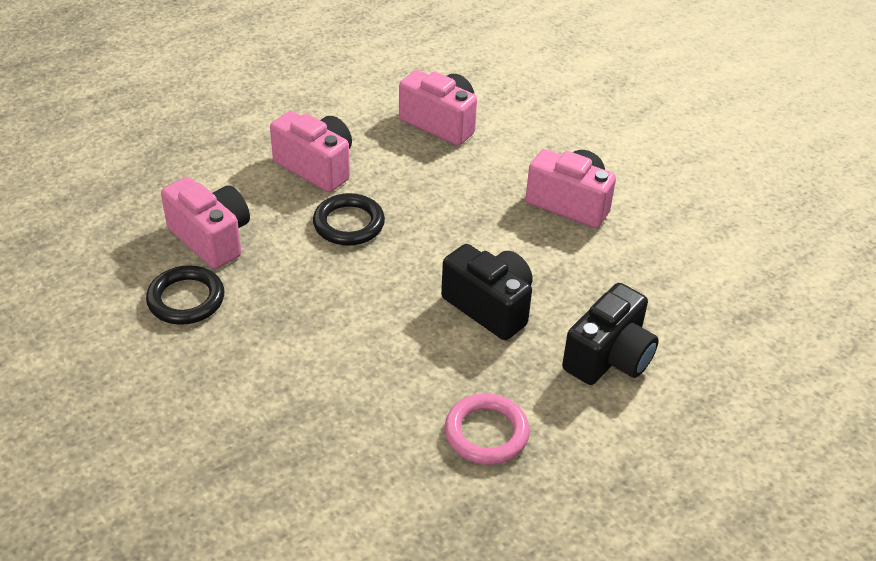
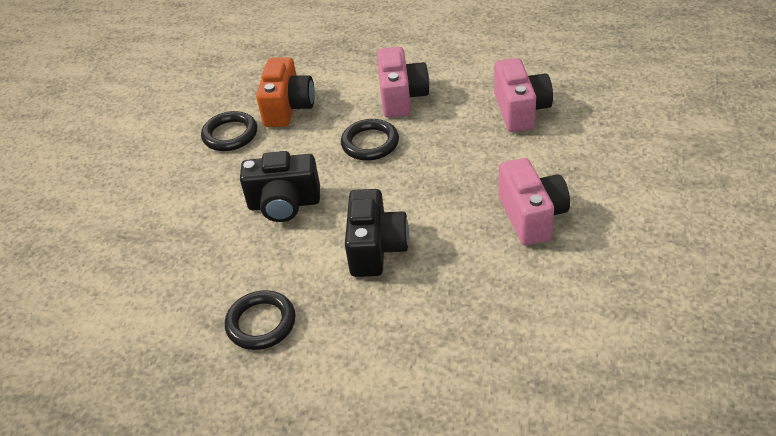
camera: 55 degrees right, 0 degrees up
pink camera [161,177,250,269] -> orange camera [256,57,315,127]
pink ring [445,394,530,465] -> black ring [225,290,296,350]
black camera [562,283,659,385] -> black camera moved to [240,151,320,222]

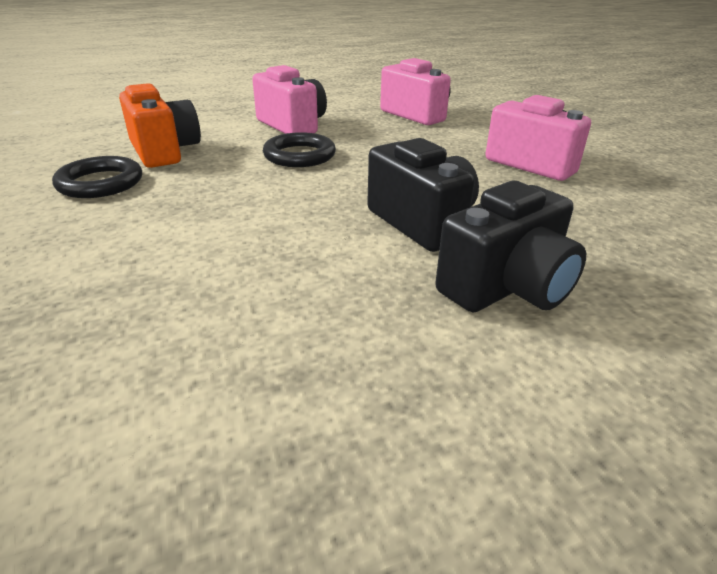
camera: 40 degrees left, 10 degrees down
black ring [225,290,296,350] -> none
black camera [240,151,320,222] -> black camera moved to [435,181,586,312]

